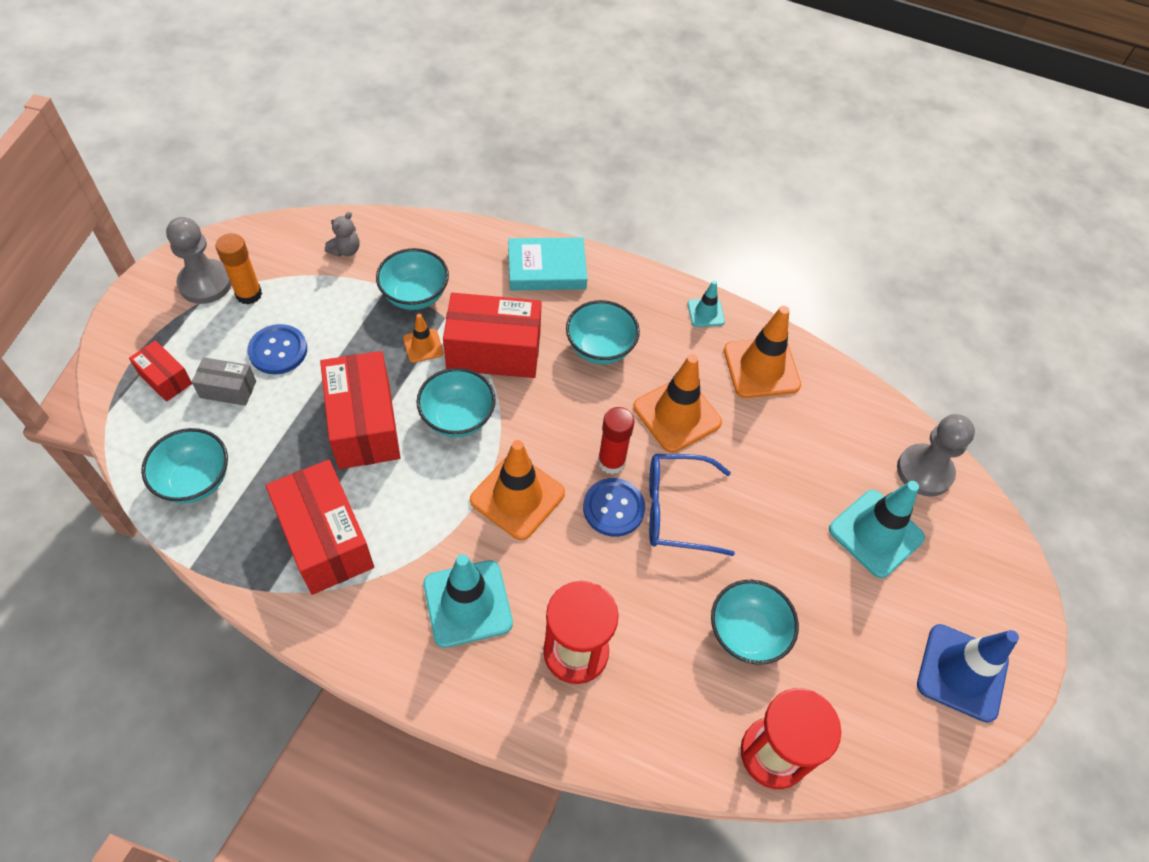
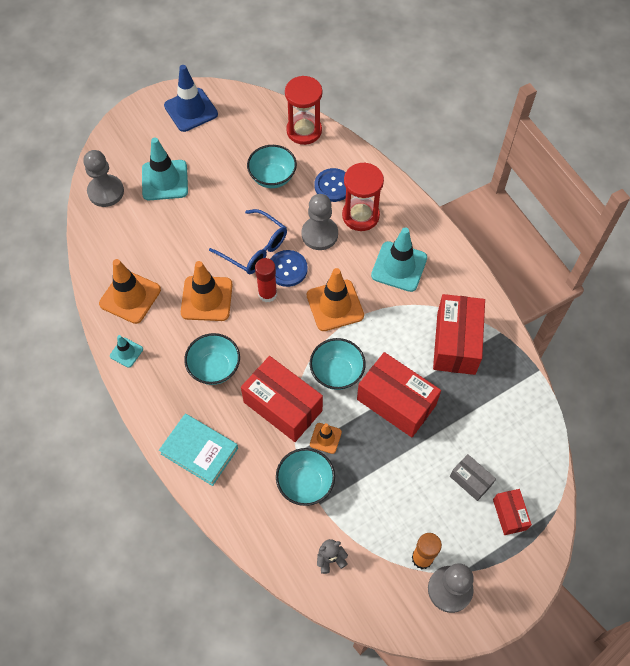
camera: 140 degrees left, 5 degrees up
turquoise bowl [141,428,228,503] -> none
blue button [247,324,307,374] -> blue button moved to [315,168,346,202]
red box [320,351,400,469] -> red box turned 75 degrees counterclockwise [357,352,441,437]
none -> grey pawn [301,194,338,250]

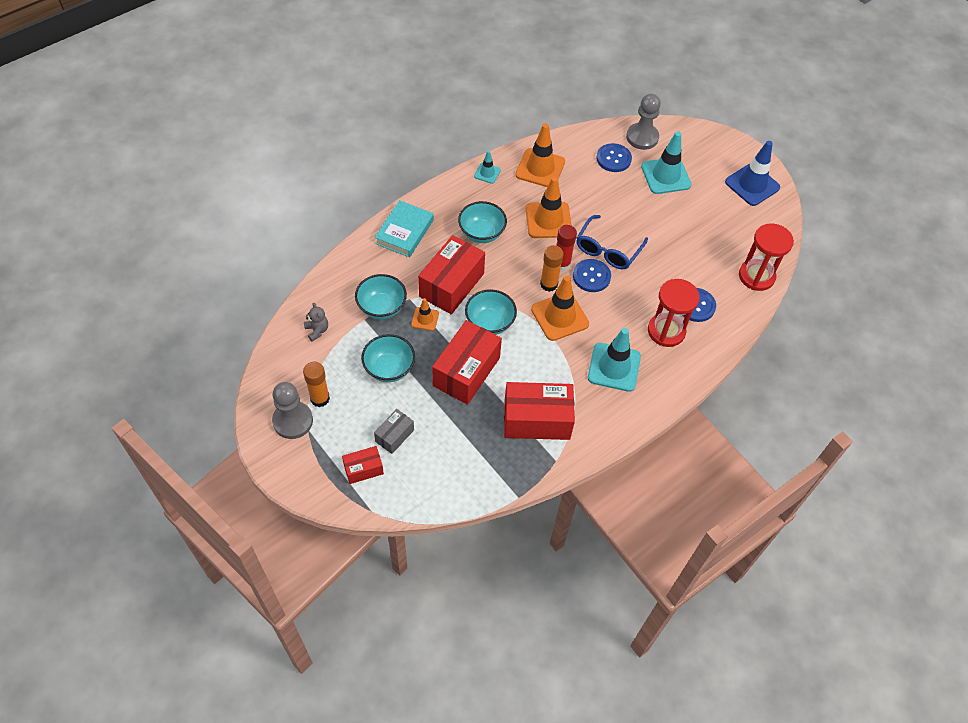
camera: 80 degrees right, 5 degrees down
turquoise bowl [247,145,297,188] -> turquoise bowl moved to [361,334,415,382]
grey pawn [301,194,338,250] -> none
none -> orange glue stick [540,245,564,292]
none -> blue button [596,143,632,172]

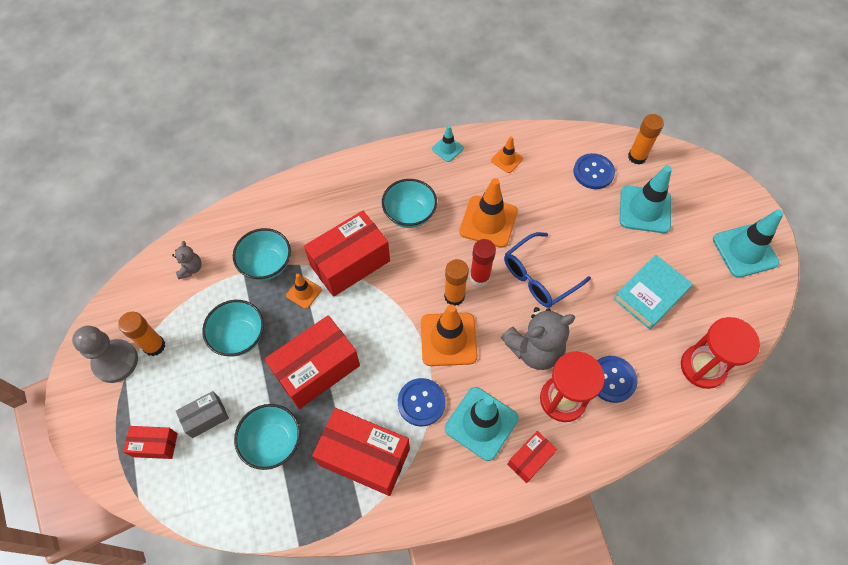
camera: 25 degrees right, 5 degrees up
turquoise book [375,200,434,258] -> turquoise book moved to [613,255,693,329]
turquoise bowl [465,289,517,335] -> turquoise bowl moved to [234,404,300,470]
orange traffic cone [515,123,565,187] -> orange traffic cone [491,136,523,173], size x0.52
blue button [573,259,611,292] -> blue button moved to [398,378,446,426]
grey pawn [626,94,661,150] -> orange glue stick [628,114,664,165]
blue traffic cone [725,141,780,206] -> turquoise traffic cone [713,209,784,278]
none -> grey teddy bear [501,307,575,370]
none -> red box [507,431,557,483]

